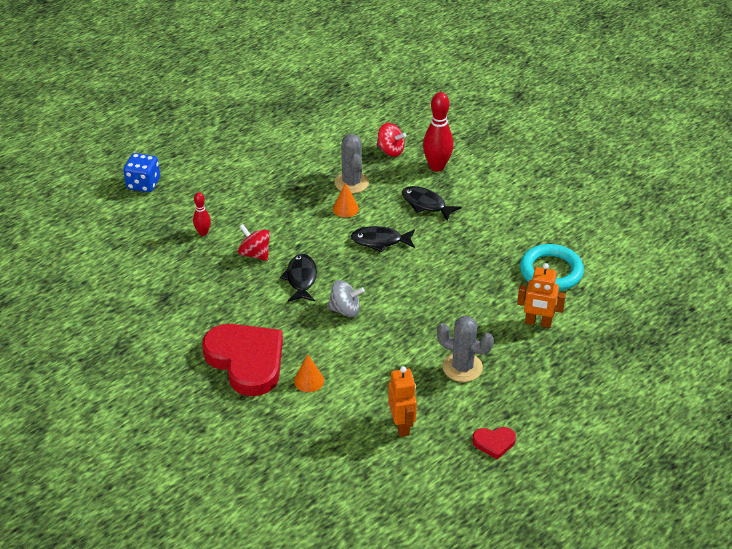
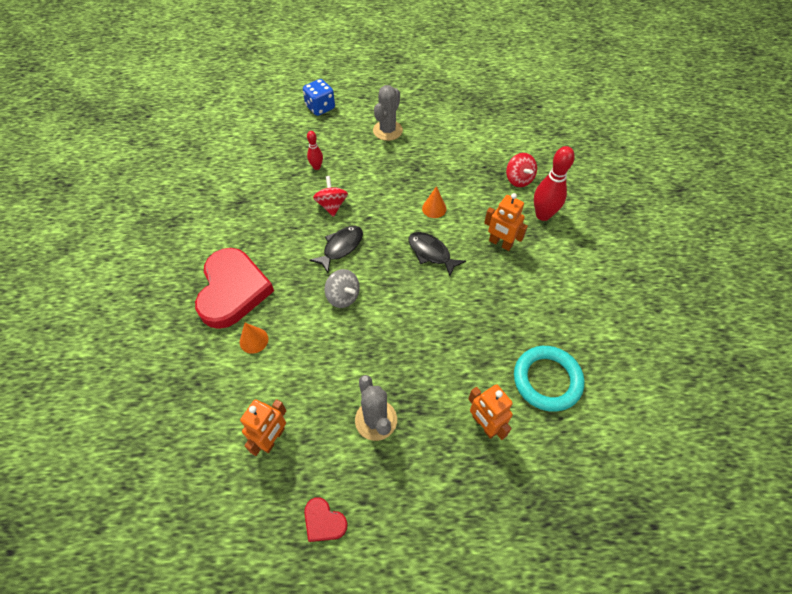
camera: 40 degrees right, 15 degrees up
grey cactus [335,134,369,194] -> grey cactus moved to [373,85,403,141]
black fish [402,186,461,221] -> orange robot [484,193,528,251]

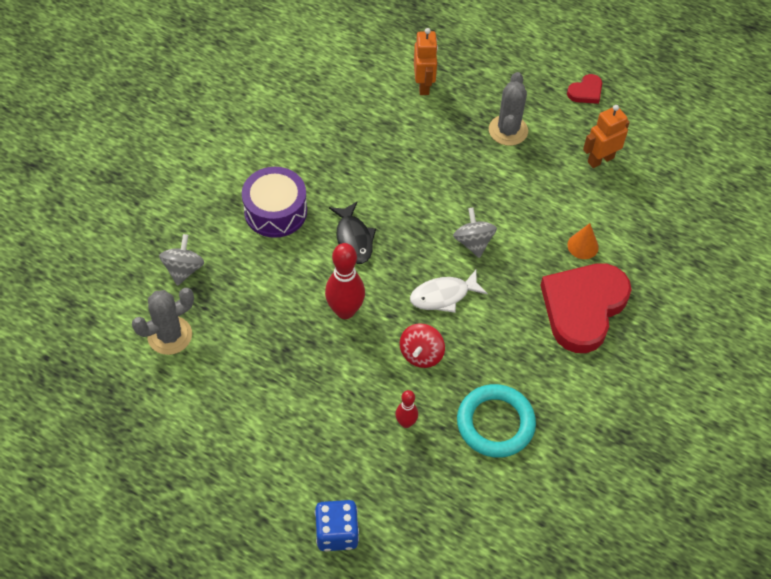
camera: 150 degrees left, 0 degrees up
red heart [304,497,348,542] -> red heart turned 75 degrees clockwise [567,74,602,104]
black fish [309,226,363,273] -> white fish [410,270,488,313]
grey cactus [373,85,403,141] -> grey cactus moved to [132,288,194,355]
orange cone [422,186,447,218] -> none
orange robot [484,193,528,251] -> purple drum [242,167,307,238]
red spinning top [506,153,537,187] -> grey spinning top [159,234,204,286]
turquoise ring [514,346,584,412] -> turquoise ring moved to [457,384,536,458]
red bowling pin [534,146,575,221] -> red bowling pin moved to [325,243,365,319]

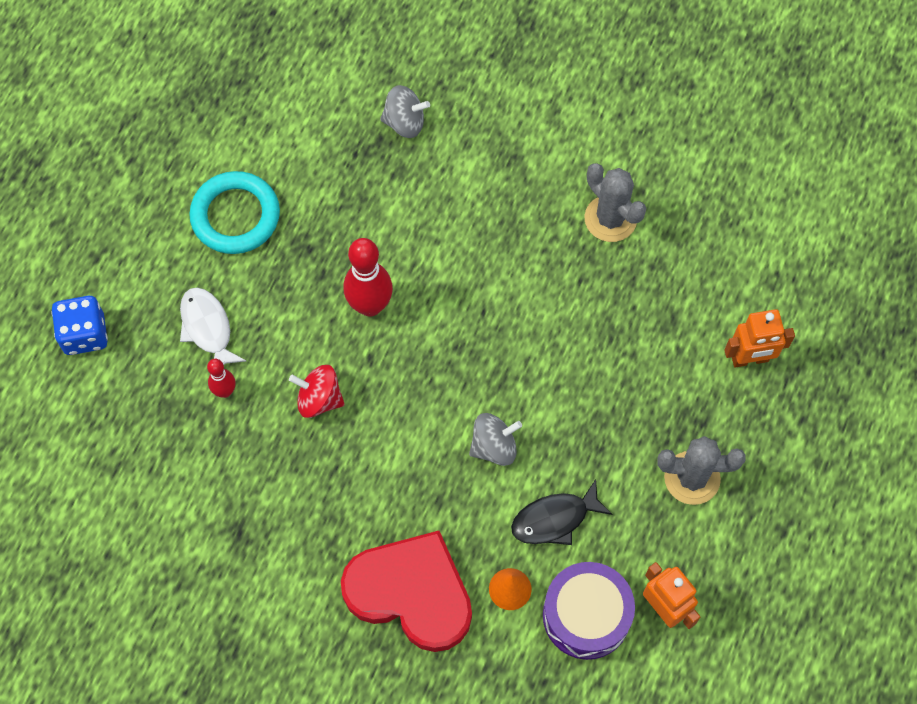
camera: 85 degrees right, 10 degrees up
grey cactus [132,288,194,355] -> grey cactus moved to [584,163,647,242]
purple drum [242,167,307,238] -> purple drum moved to [543,562,635,660]
black fish [329,202,376,264] -> black fish moved to [511,479,613,545]
white fish [410,270,488,313] -> white fish moved to [180,288,246,365]
turquoise ring [457,384,536,458] -> turquoise ring moved to [189,171,280,254]
red heart [567,74,602,104] -> none

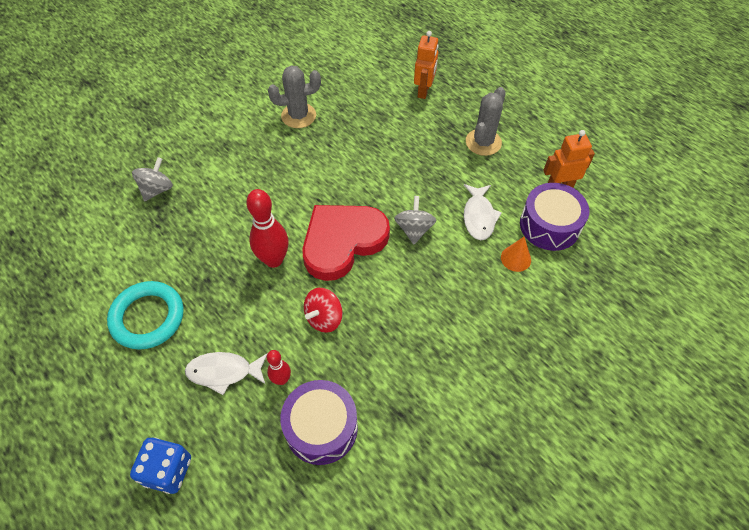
camera: 65 degrees left, 10 degrees down
red heart [341,531,472,652] -> red heart moved to [302,205,390,281]
black fish [511,479,613,545] -> white fish [464,184,502,240]
none -> purple drum [280,380,358,465]

